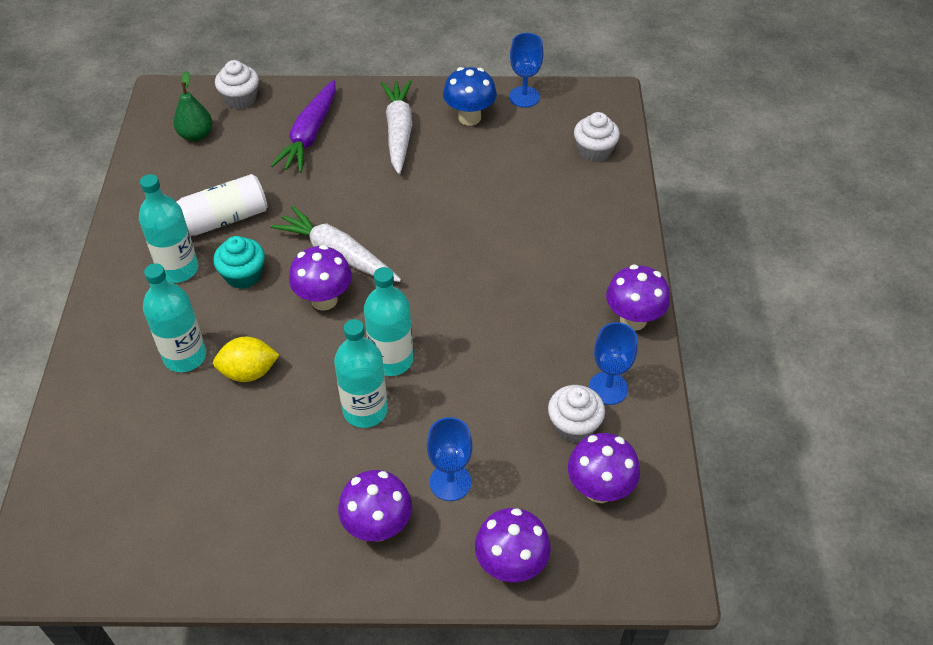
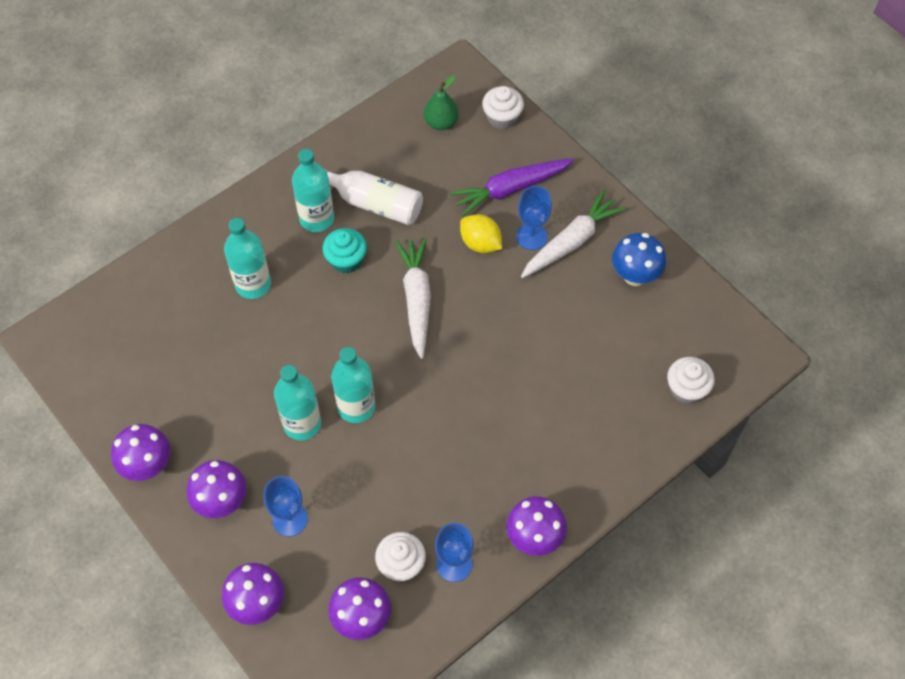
camera: 50 degrees right, 10 degrees up
yellow lemon [213,337,279,382] -> yellow lemon moved to [460,214,502,253]
purple mushroom [289,245,352,311] -> purple mushroom moved to [111,424,170,481]
blue goblet [509,33,543,107] -> blue goblet moved to [516,186,552,250]

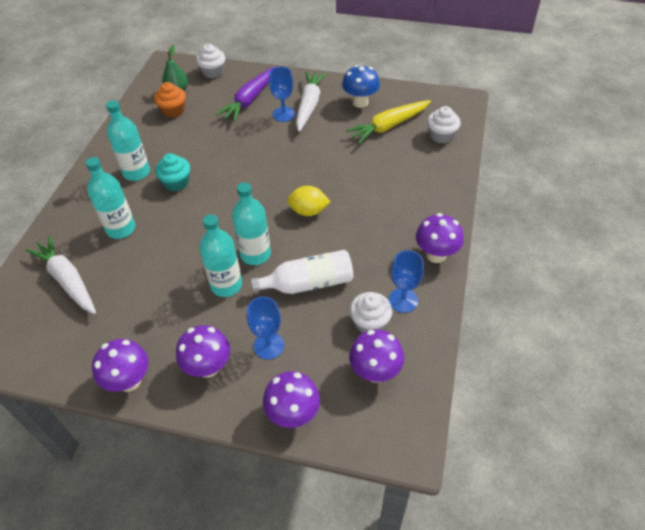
camera: 35 degrees left, 10 degrees down
white bottle [323,168,423,225] -> white bottle moved to [251,250,353,294]
white carrot [395,238,431,359] -> white carrot moved to [25,235,96,314]
yellow lemon [460,214,502,253] -> yellow lemon moved to [287,186,331,216]
none -> orange cupcake [154,82,186,118]
none -> yellow carrot [346,100,431,144]

